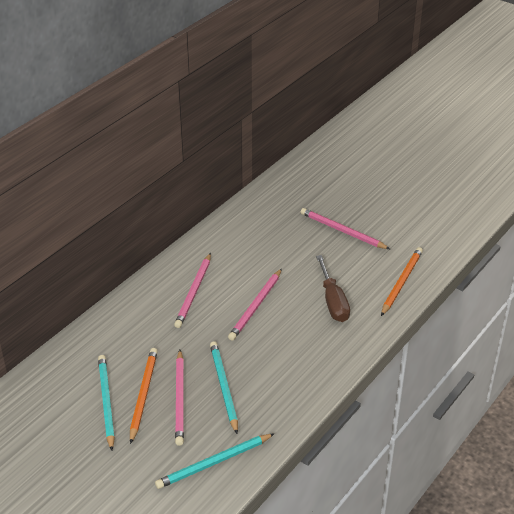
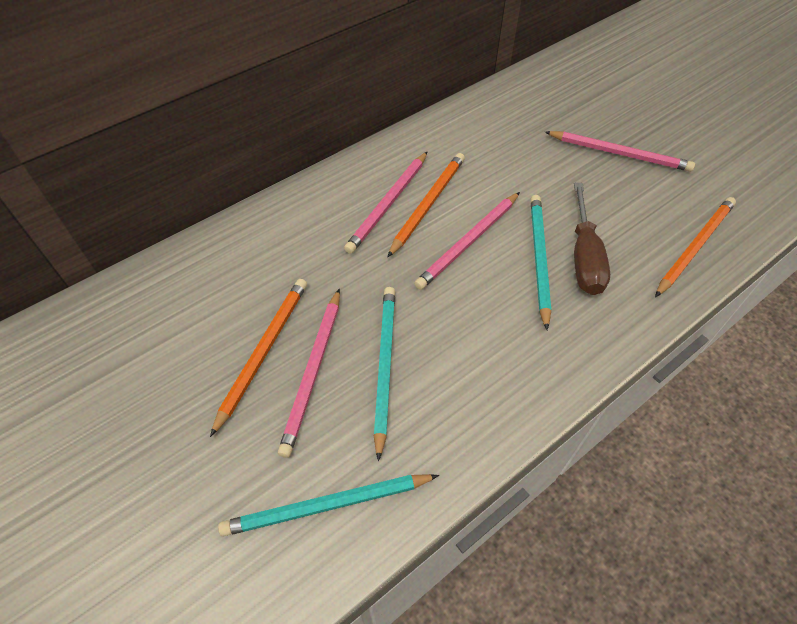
camera: 15 degrees right, 15 degrees up
turquoise pencil [98,355,115,451] -> turquoise pencil moved to [531,195,551,330]
pink pencil [301,208,390,249] -> pink pencil turned 150 degrees clockwise [545,131,695,172]
none -> orange pencil [388,153,465,257]

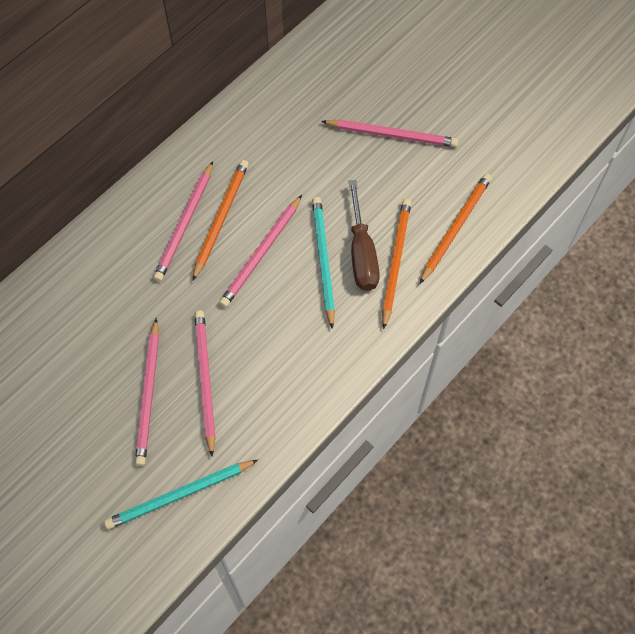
camera: 10 degrees left, 10 degrees up
orange pencil [210,279,307,437] -> orange pencil moved to [382,199,411,329]
turquoise pencil [373,287,395,461] -> pink pencil [195,310,215,457]

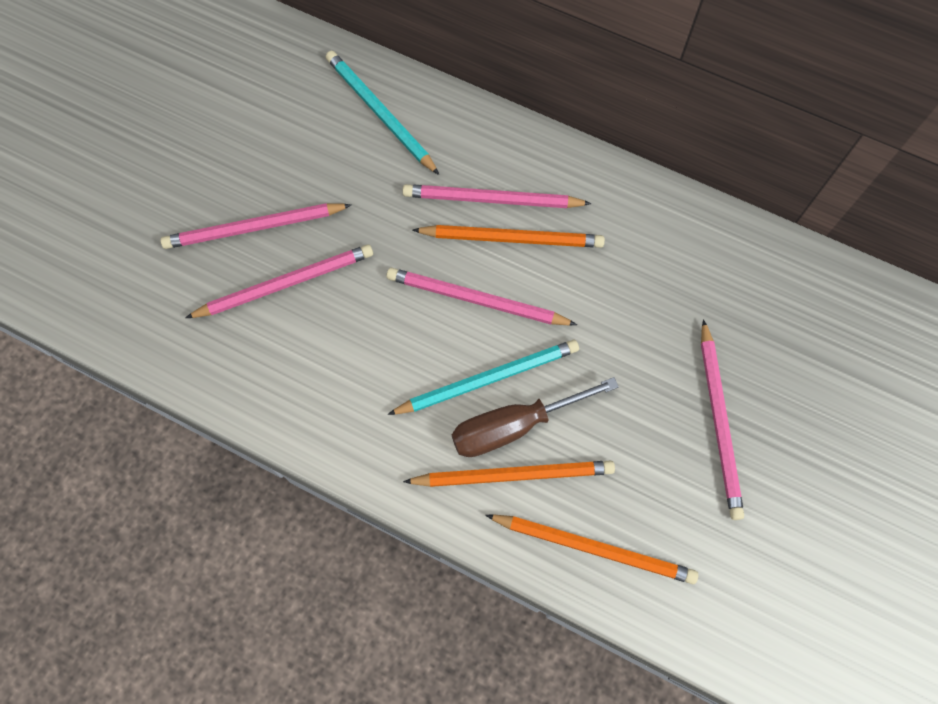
camera: 75 degrees right, 5 degrees up
turquoise pencil [104,460,258,529] -> turquoise pencil moved to [326,51,439,175]

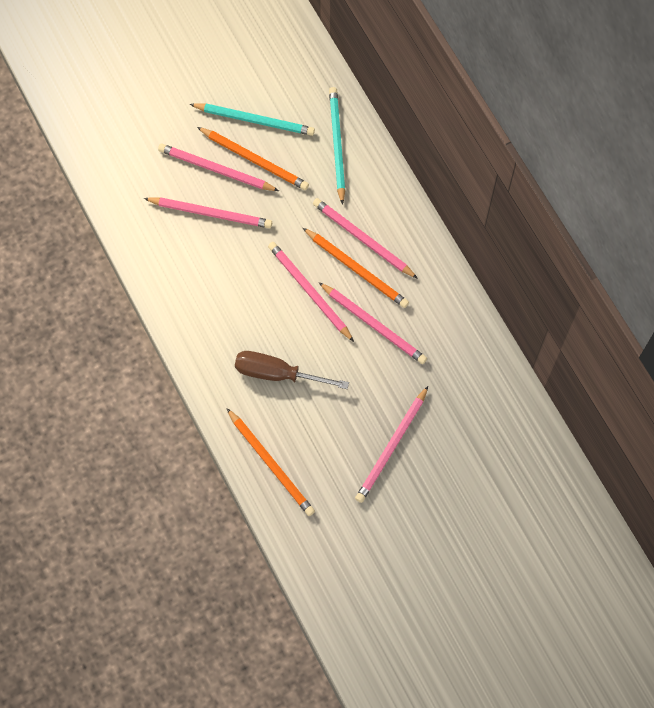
camera: 35 degrees right, 0 degrees up
turquoise pencil [387,340,579,415] -> turquoise pencil moved to [190,103,315,136]
orange pencil [403,461,615,487] -> orange pencil moved to [197,127,309,190]
none -> pink pencil [318,282,427,364]

